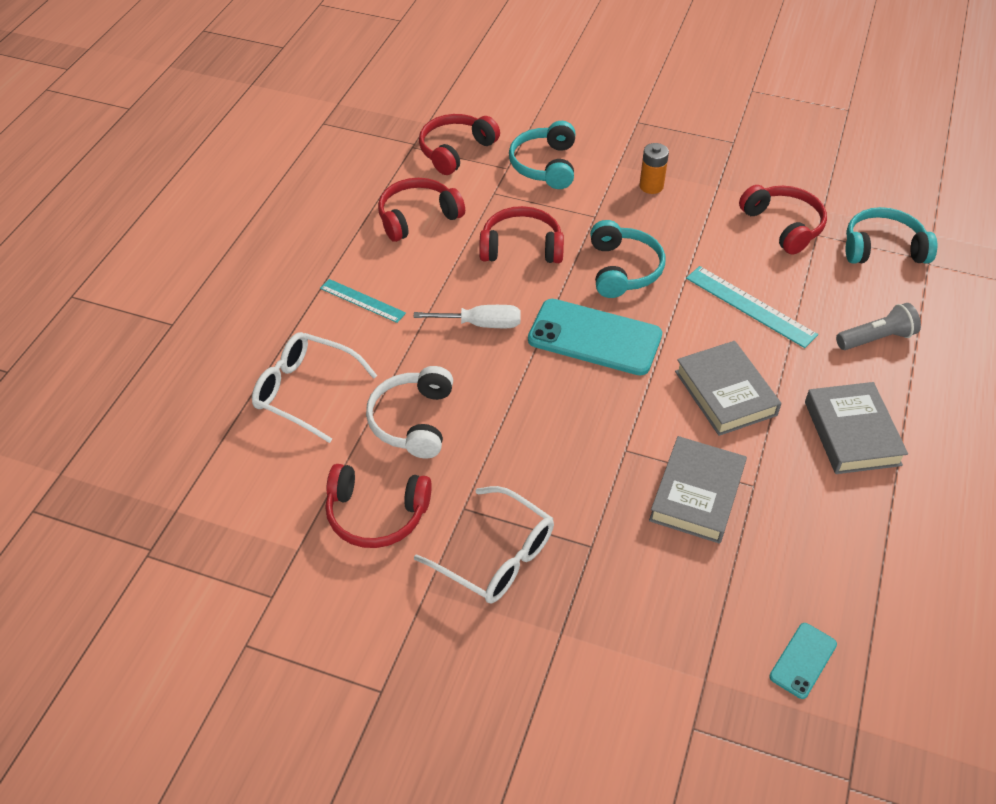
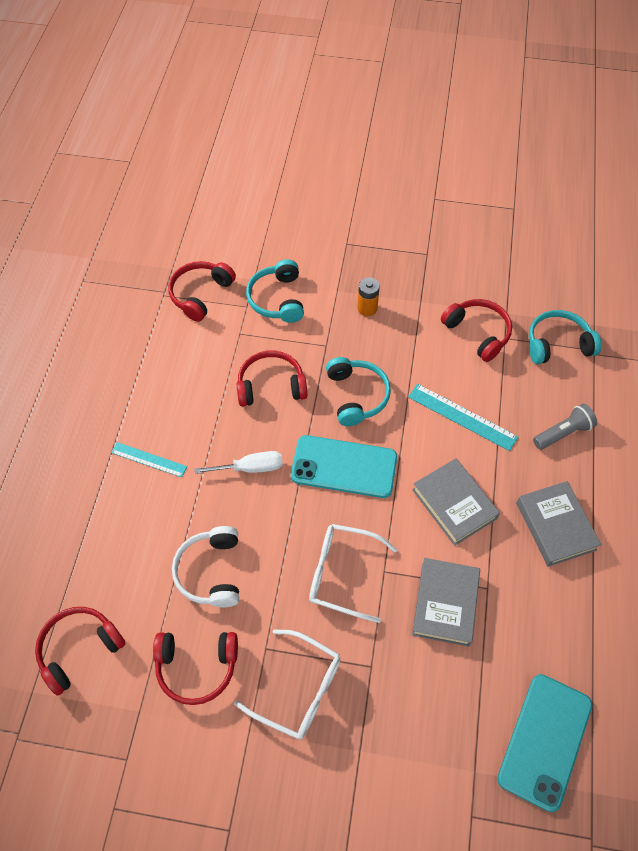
camera: 10 degrees left, 10 degrees up
white glasses [252,332,377,443] -> white glasses moved to [309,524,397,623]
red headphones [378,178,465,242] -> red headphones moved to [35,607,126,696]
turquoise phone [769,623,837,699] -> turquoise phone [497,674,592,812], size x2.04

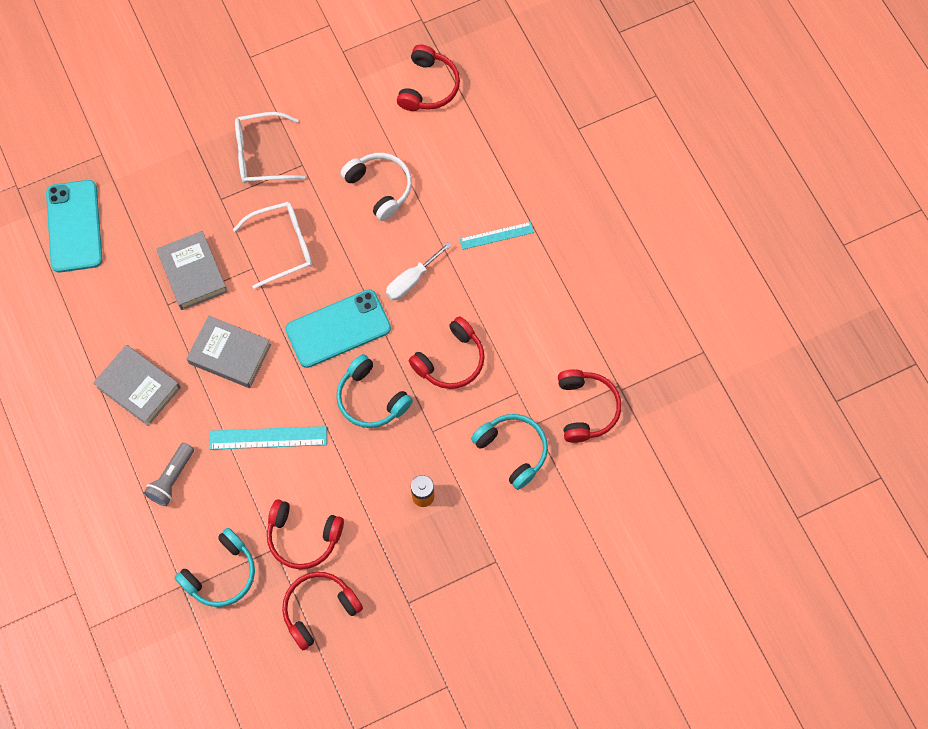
camera: 145 degrees right, 10 degrees up
red headphones [153,632,238,705] -> red headphones moved to [282,572,363,650]

